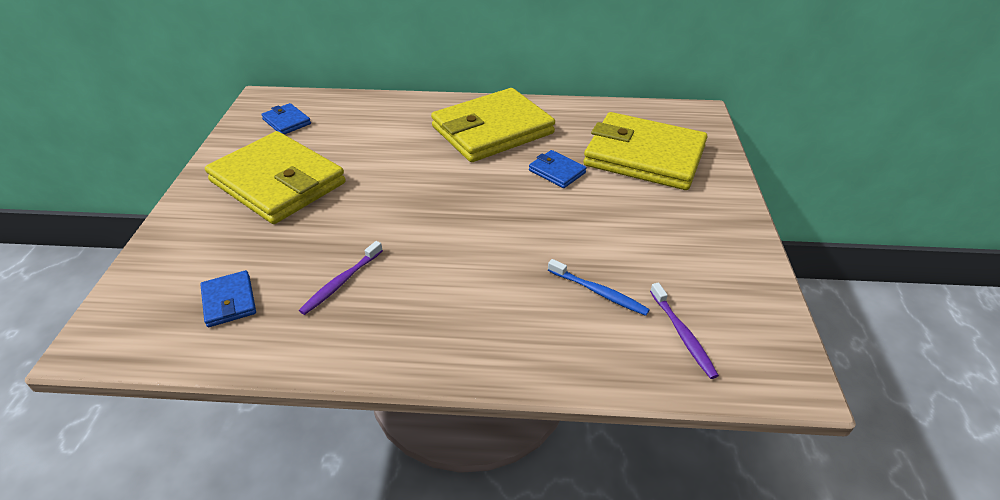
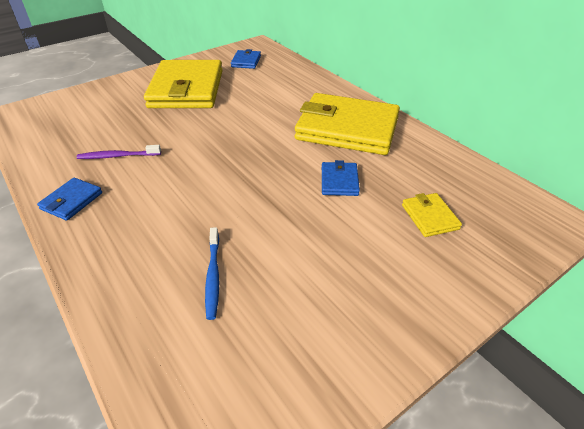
camera: 50 degrees right, 0 degrees up
blue wallet [200,270,256,327] -> blue wallet moved to [37,178,102,221]
yellow wallet [583,112,707,190] -> yellow wallet [402,193,462,237], size x0.43
purple toothbrush [650,283,719,379] -> none

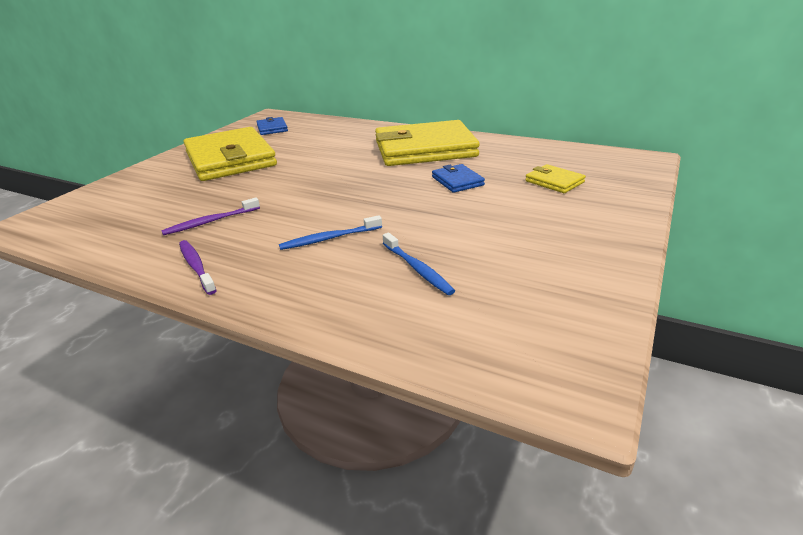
camera: 25 degrees left, 10 degrees down
blue wallet [37,178,102,221] -> purple toothbrush [179,240,217,295]
none -> blue toothbrush [279,215,382,250]

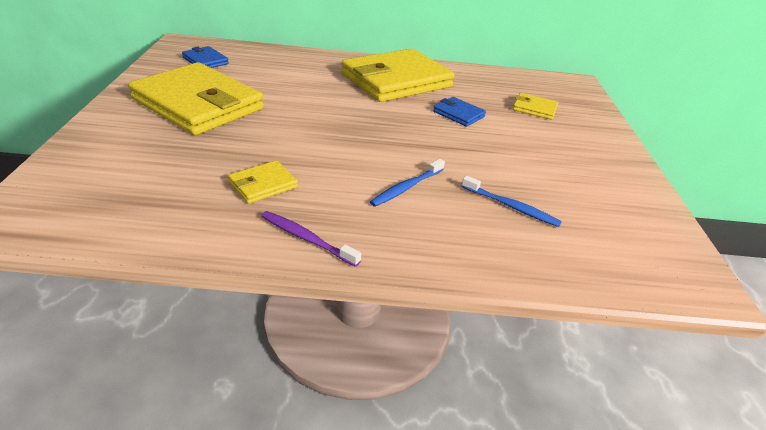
camera: 30 degrees left, 5 degrees up
purple toothbrush [161,197,260,235] -> yellow wallet [228,160,298,204]

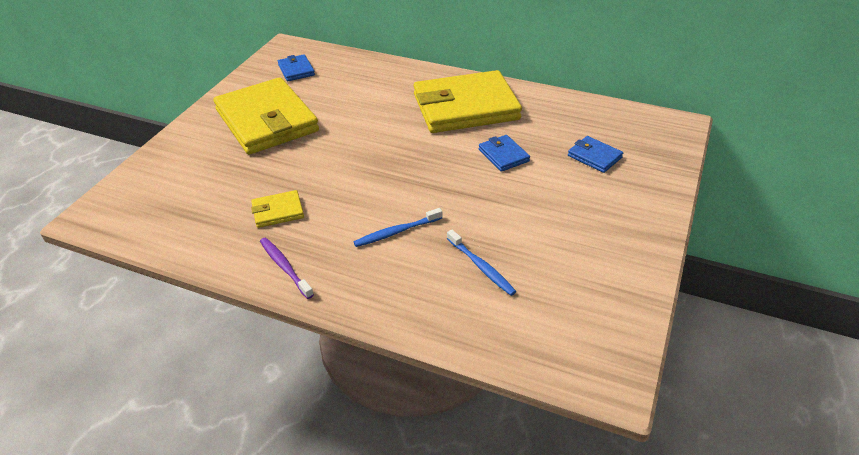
camera: 25 degrees right, 5 degrees up
yellow wallet [513,93,558,120] -> blue wallet [568,136,623,173]

